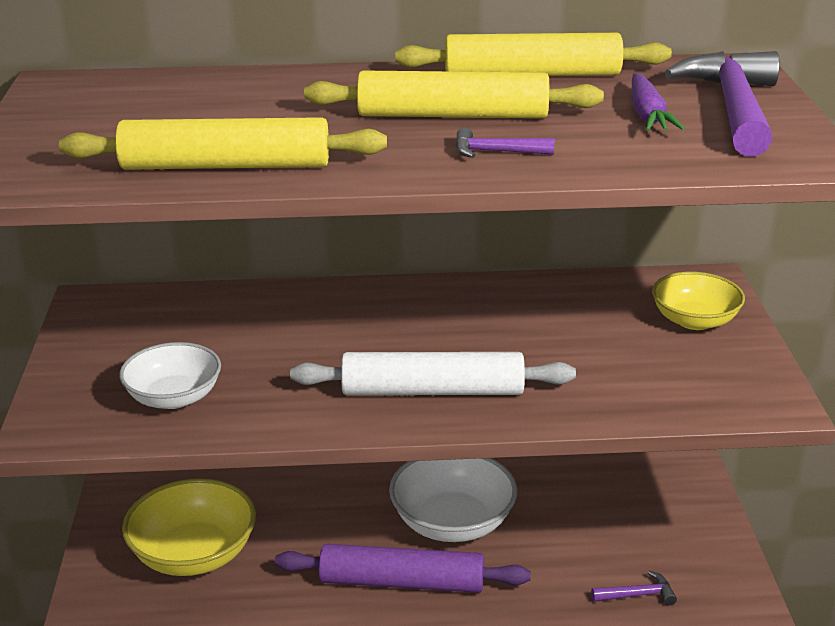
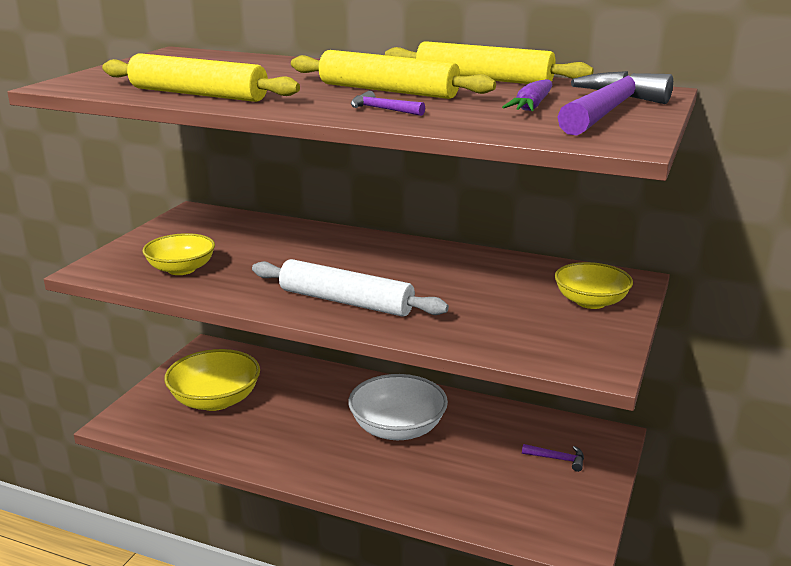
camera: 25 degrees right, 5 degrees down
white bowl [119,342,221,409] -> yellow bowl [142,233,215,275]
purple rolling pin [275,544,531,593] -> none
purple hammer [591,571,677,606] -> purple hammer moved to [522,444,584,472]

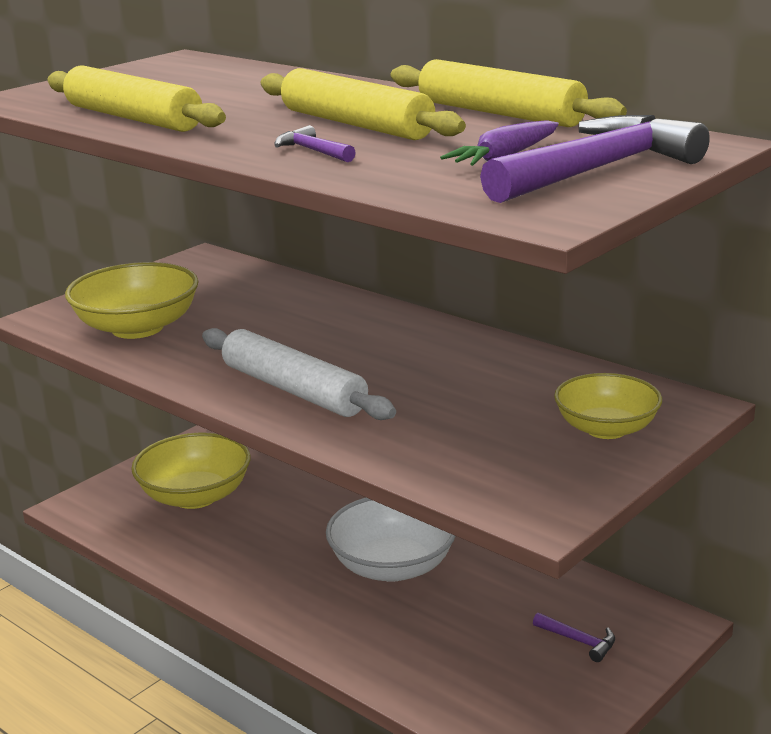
camera: 20 degrees right, 0 degrees up
yellow bowl [142,233,215,275] -> yellow bowl [65,262,198,339], size x1.51

